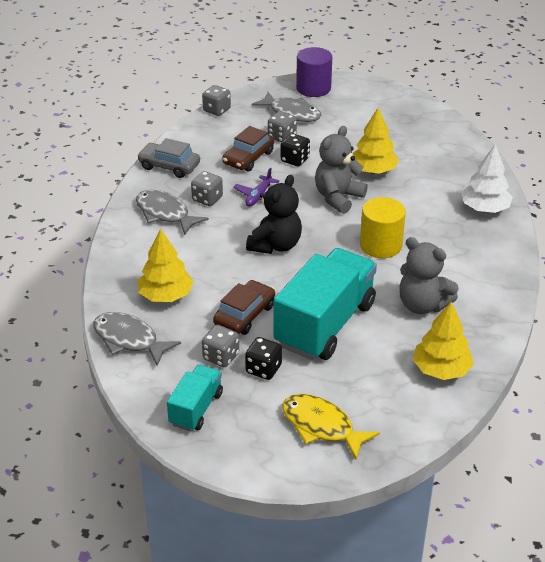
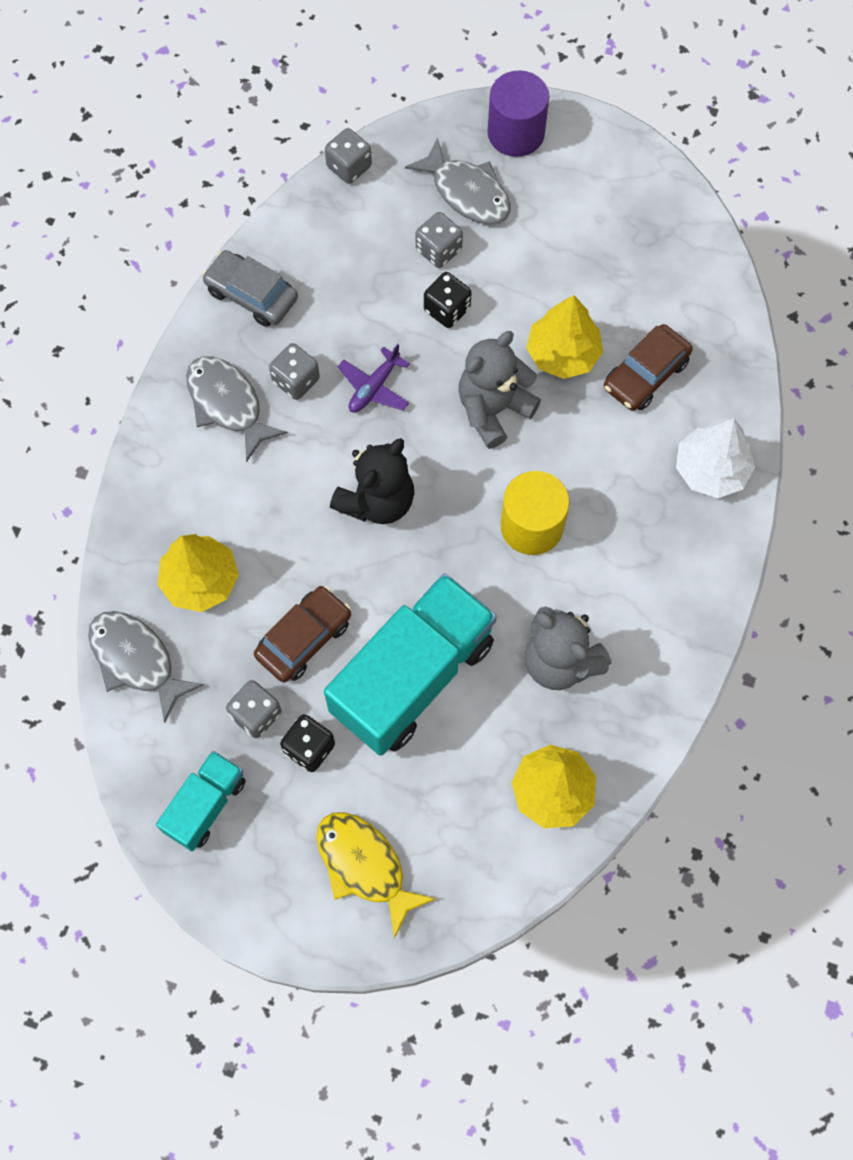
camera: 10 degrees right, 30 degrees up
brown car [222,126,274,171] -> brown car moved to [604,324,693,411]

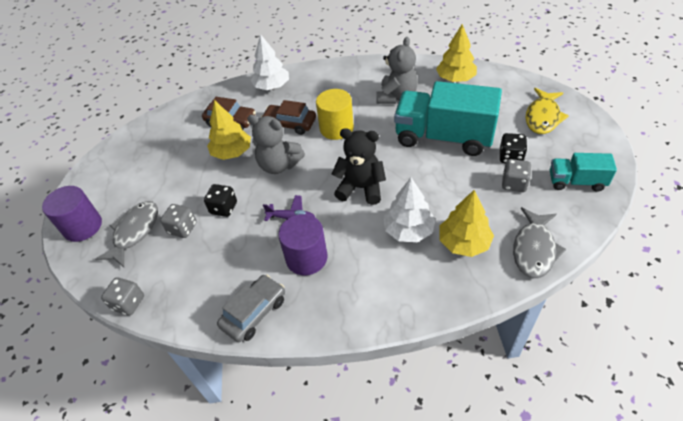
camera: 110 degrees left, 20 degrees down
grey fish [186,356,288,462] -> none
grey car [202,250,298,327] -> grey car turned 150 degrees counterclockwise [217,274,285,342]
brown car [254,586,351,683] -> brown car moved to [261,100,316,135]
grey dice [269,343,320,400] -> purple cylinder [278,214,328,275]
none -> white tree [383,177,436,242]

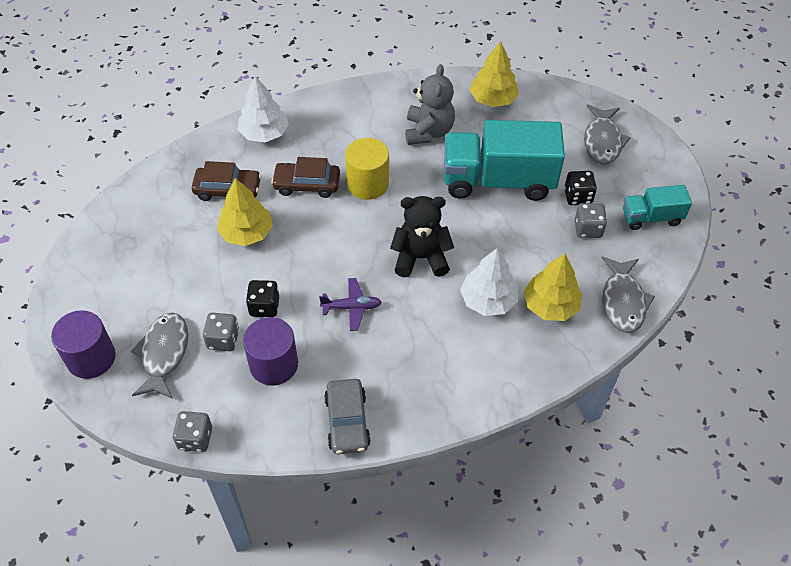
camera: 20 degrees left, 5 degrees up
grey car [217,274,285,342] -> grey car turned 150 degrees clockwise [324,379,371,454]
grey teddy bear [247,115,305,174] -> none
purple cylinder [278,214,328,275] -> purple cylinder moved to [243,317,298,385]
yellow fish [526,88,569,134] -> grey fish [584,105,631,164]

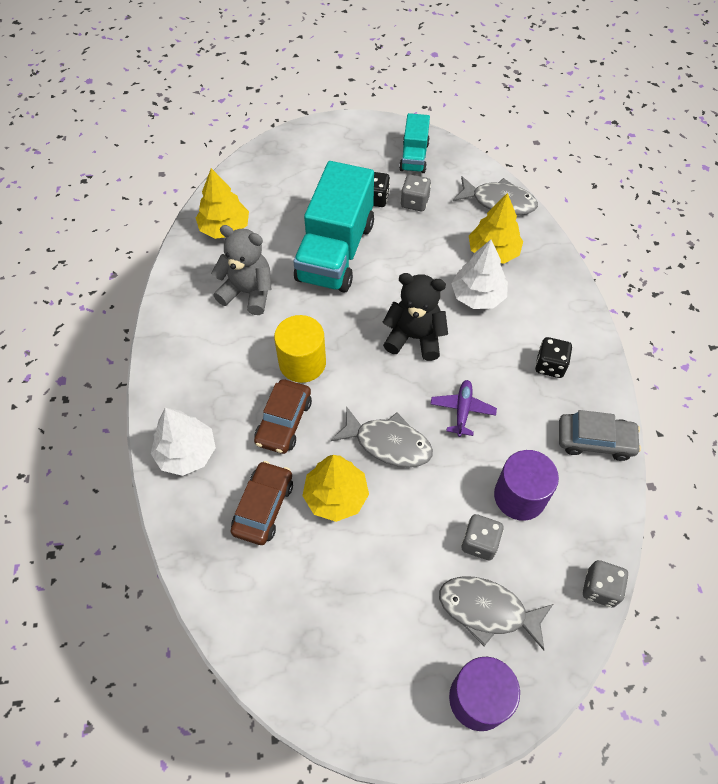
camera: 75 degrees left, 5 degrees up
black dice [246,280,279,317] -> black dice moved to [535,337,572,378]
black teddy bear [390,196,454,277] -> black teddy bear turned 90 degrees clockwise [382,273,448,361]
grey fish [584,105,631,164] -> grey fish moved to [331,407,433,467]

